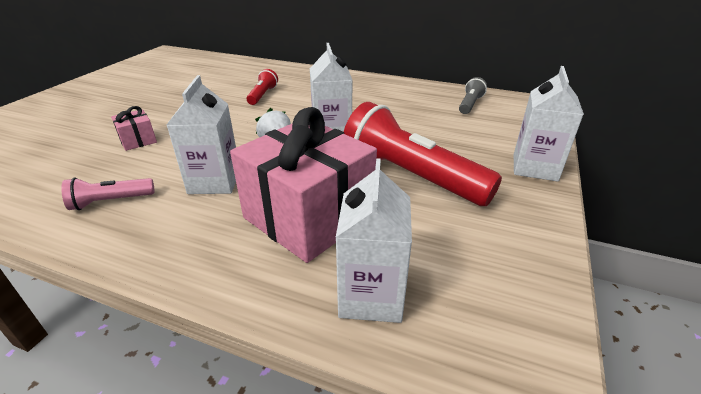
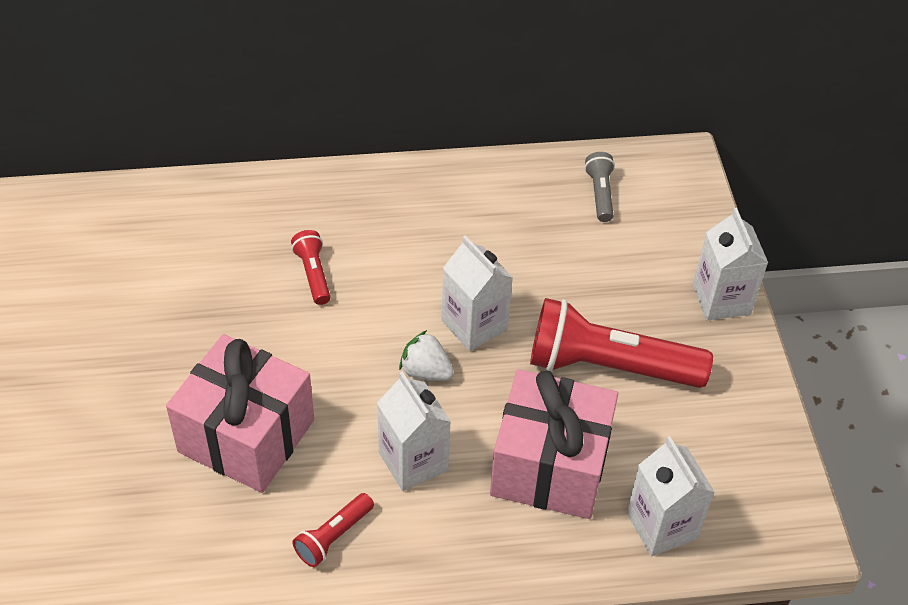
camera: 30 degrees left, 15 degrees up
pink flashlight [61,178,154,210] -> red flashlight [292,493,374,567]
pink gift [111,106,157,151] -> pink gift [166,334,314,493], size x2.38

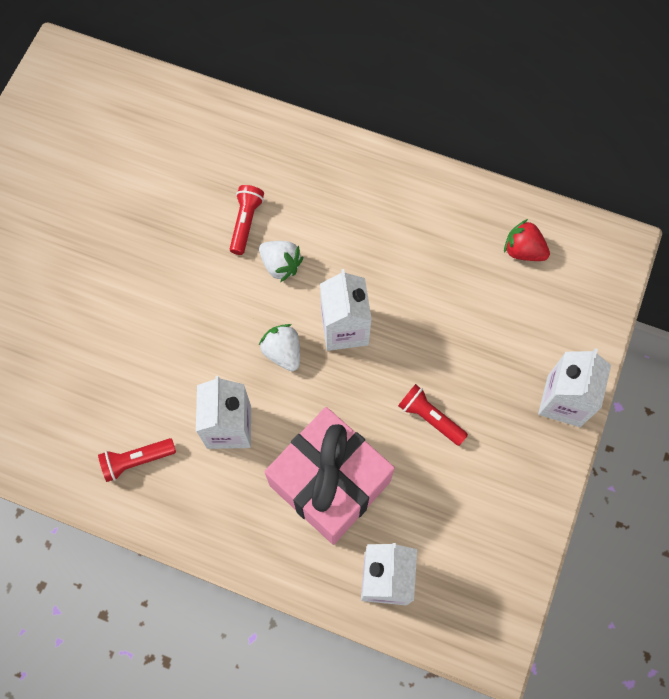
camera: 30 degrees right, 20 degrees up
pink gift [166,334,314,493] -> none
red flashlight [530,298,713,388] -> red flashlight [398,384,468,446], size x0.46
grey flashlight [585,152,615,222] -> red strawberry [504,219,550,261]
none -> white strawberry [259,241,303,282]

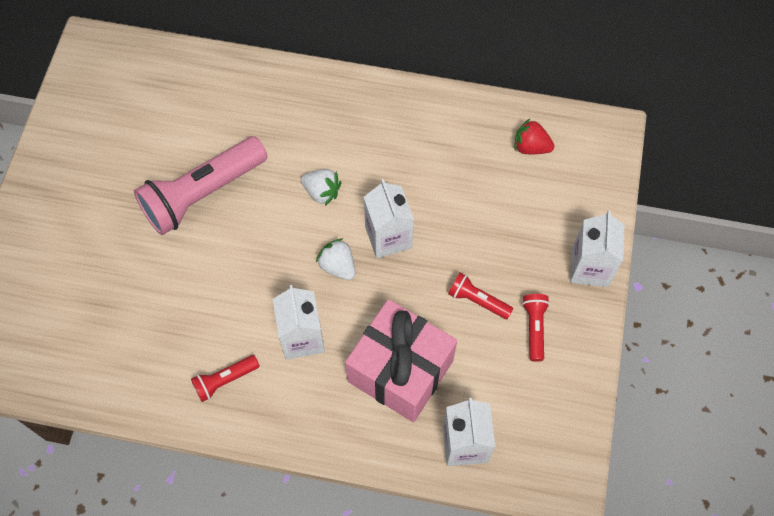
camera: 10 degrees left, 5 degrees down
red flashlight [230,185,264,255] -> red flashlight moved to [522,294,550,362]
none -> pink flashlight [134,136,267,235]

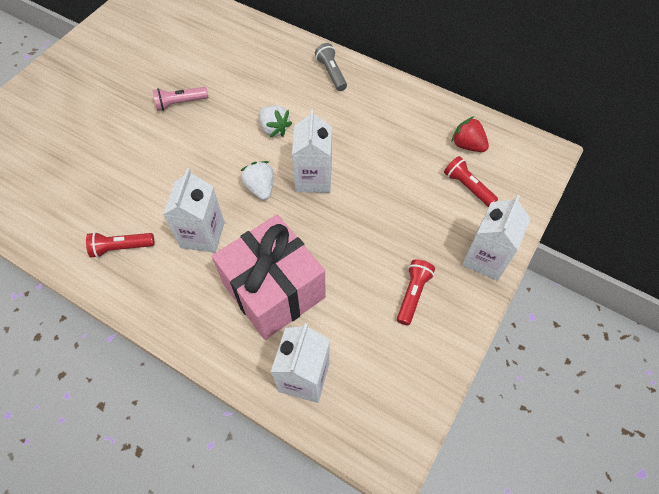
camera: 20 degrees right, 5 degrees down
pink flashlight [134,136,267,235] -> pink flashlight [152,87,208,111], size x0.46
red flashlight [448,273,513,319] -> red flashlight moved to [444,156,498,207]
none -> grey flashlight [315,43,347,91]

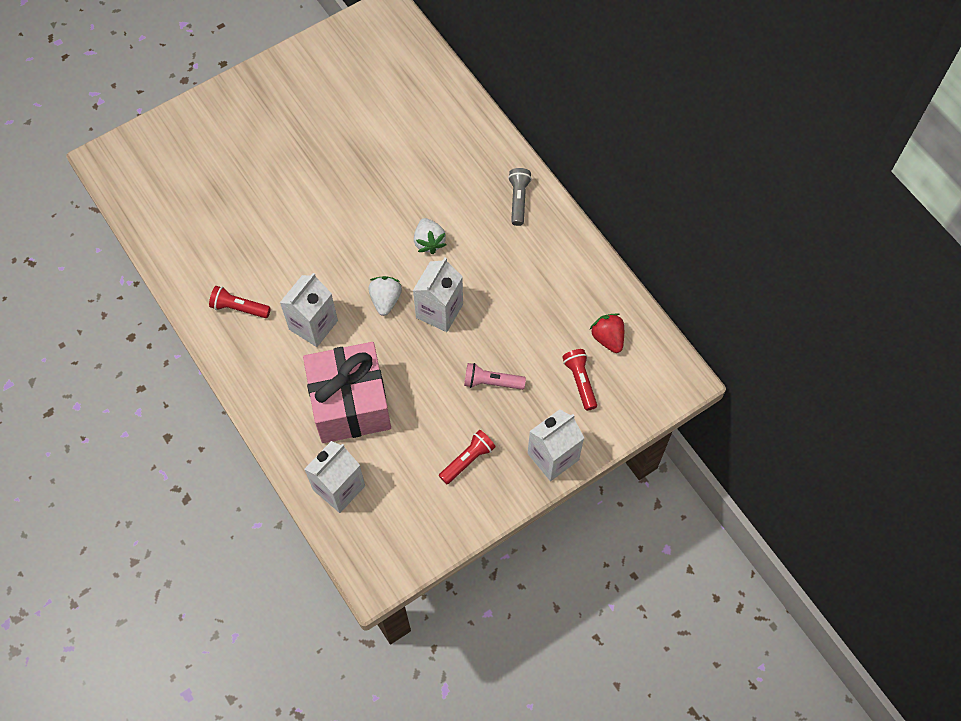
camera: 25 degrees right, 5 degrees up
pink flashlight [152,87,208,111] -> pink flashlight moved to [464,363,526,390]

